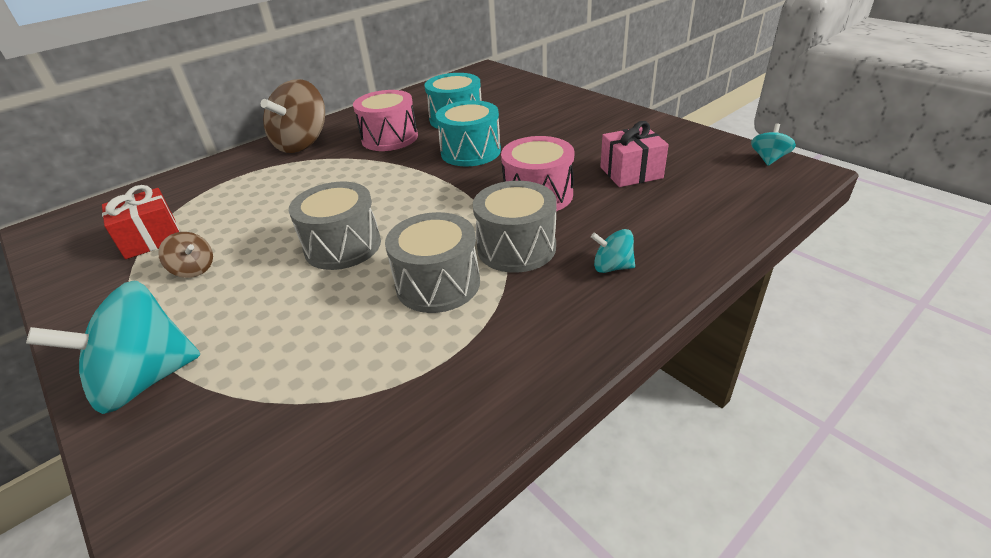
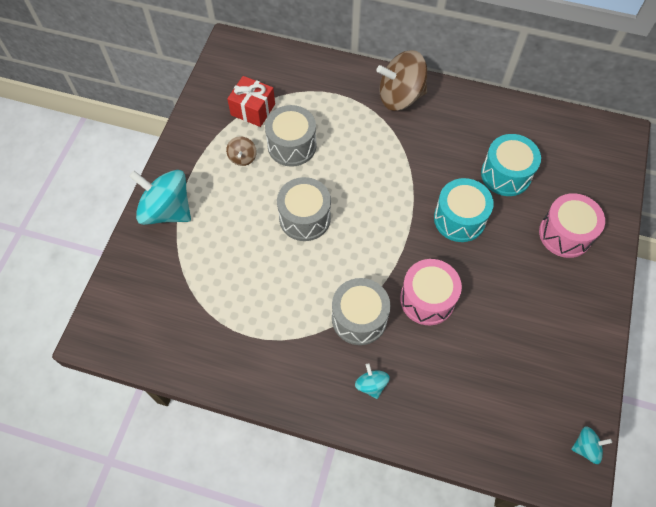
camera: 55 degrees right, 25 degrees up
pink drum [353,90,418,151] -> pink drum moved to [539,193,605,258]
grey drum [385,212,480,313] -> grey drum moved to [265,105,317,167]
pink gift [600,121,669,187] -> none

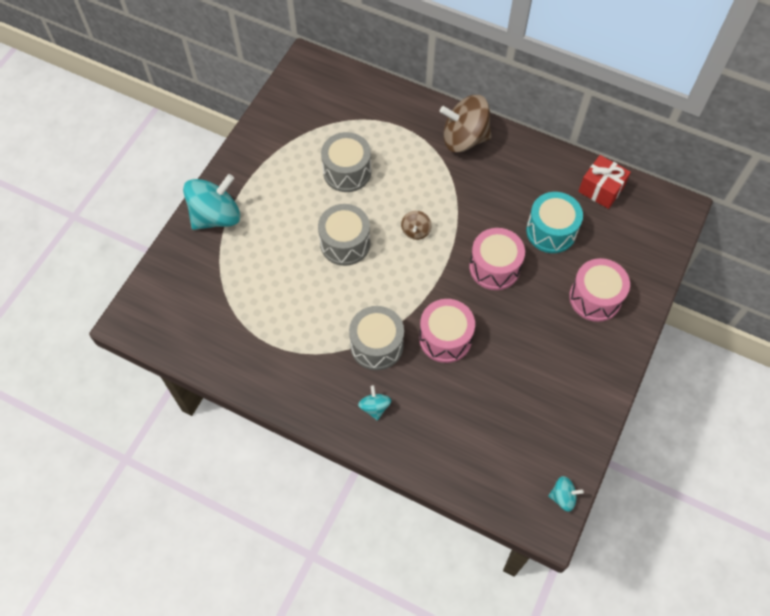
camera: 10 degrees right, 0 degrees up
turquoise spinning top [129,170,191,225] -> turquoise spinning top turned 105 degrees clockwise [183,174,240,230]
brown spinning top [226,136,257,166] -> brown spinning top moved to [401,211,432,240]
red gift [227,76,275,127] -> red gift moved to [578,155,631,209]
turquoise drum [434,178,494,242] -> pink drum [469,228,525,290]

